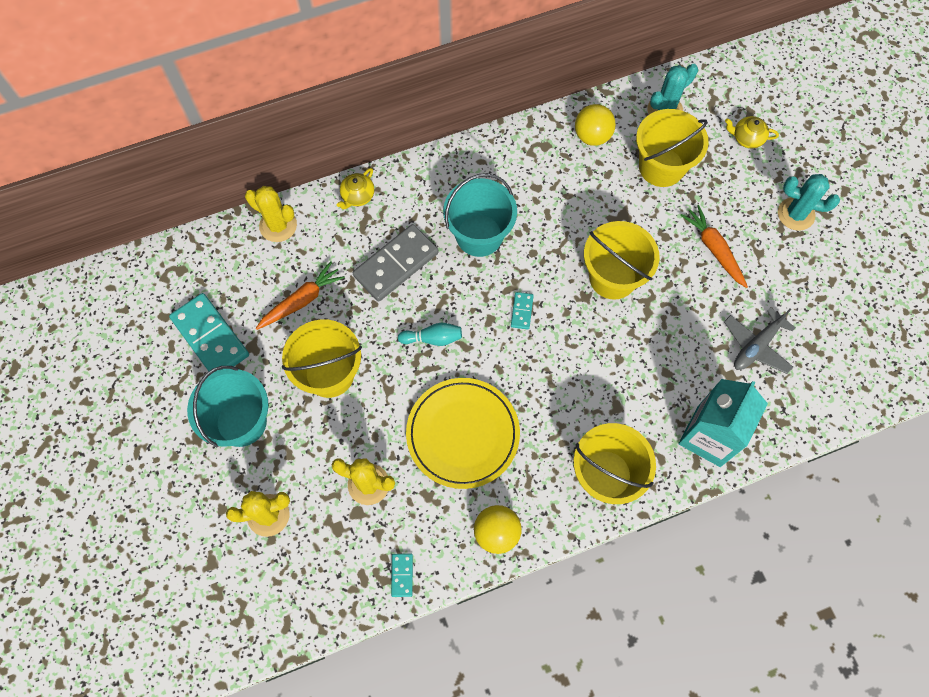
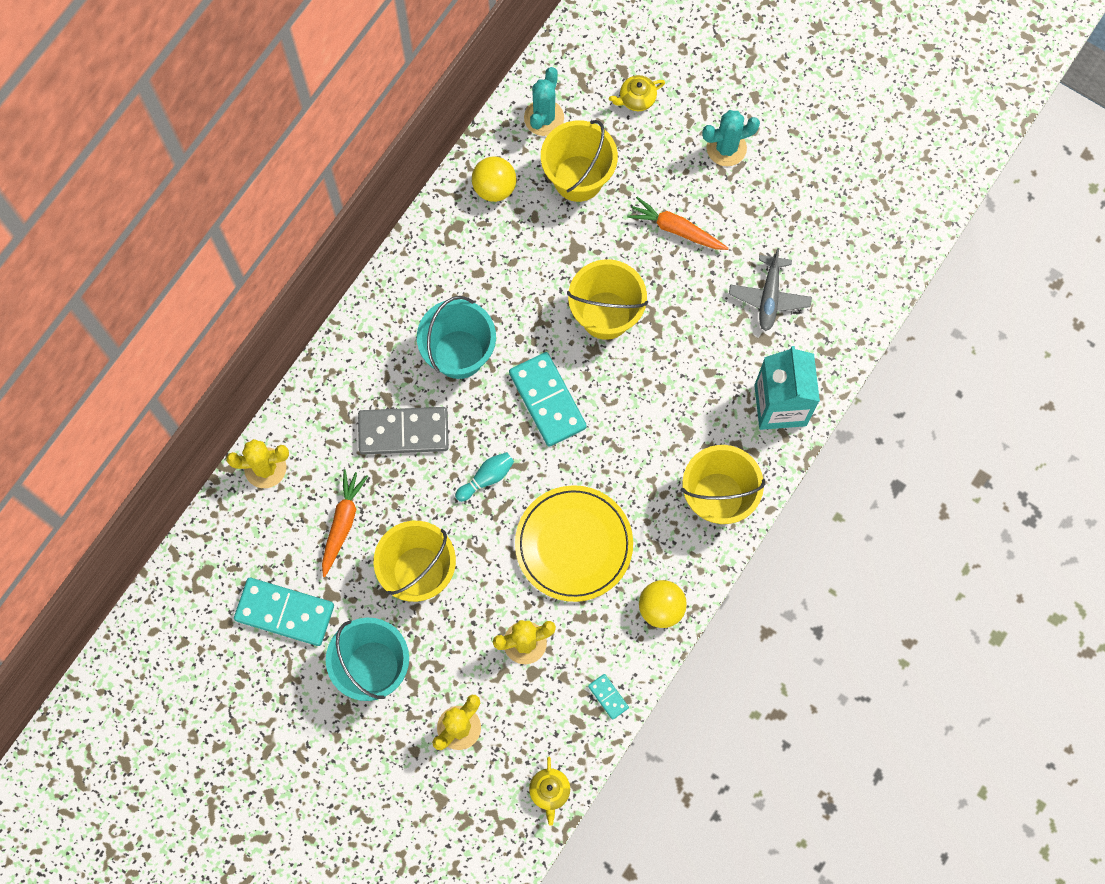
camera: 35 degrees left, 5 degrees up
yellow teapot [336,168,374,210] -> yellow teapot moved to [529,757,570,826]
grey domino [353,224,439,302] -> grey domino turned 75 degrees clockwise [358,407,449,455]
turquoise domino [511,292,534,330] -> turquoise domino [509,352,587,447], size x2.19

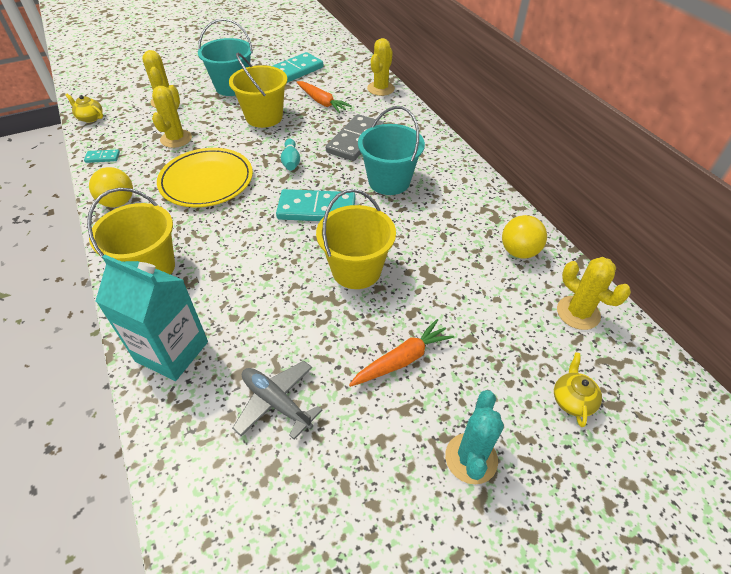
camera: 120 degrees right, 25 degrees down
turquoise cactus [524,67,564,136] -> yellow cactus [557,257,631,330]
yellow bucket [541,120,618,202] -> none

